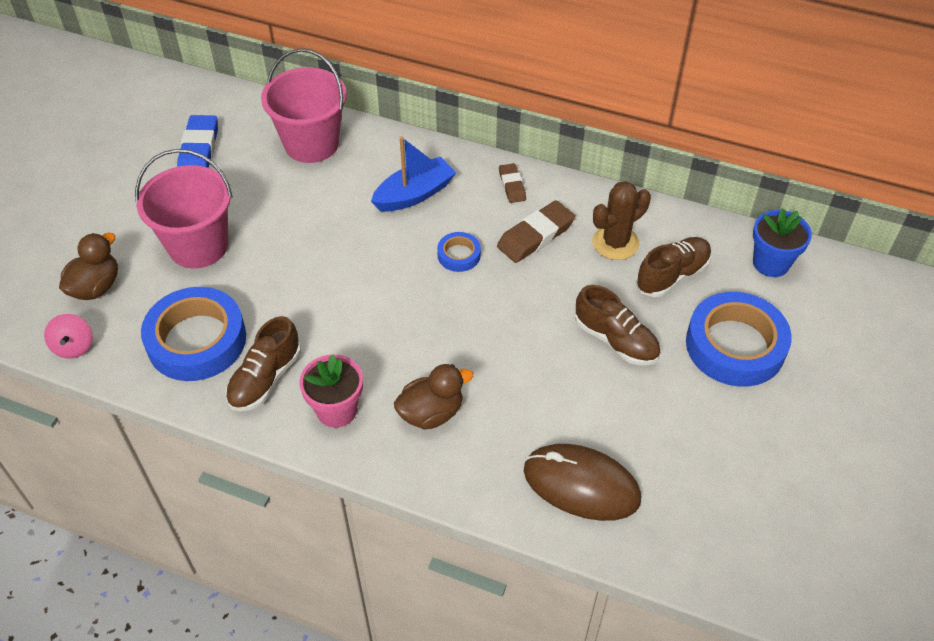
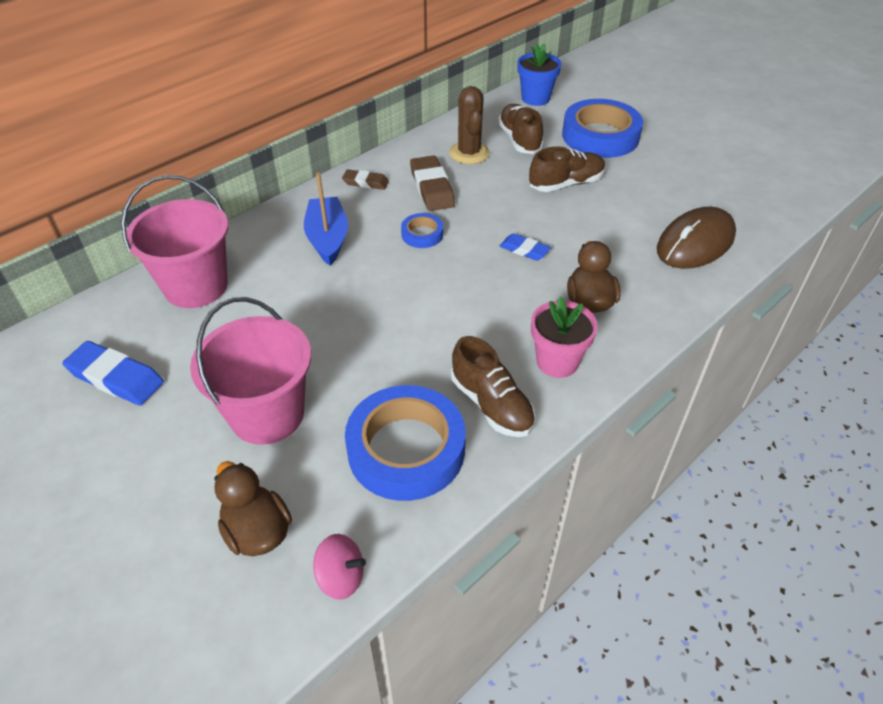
camera: 65 degrees left, 5 degrees down
none -> blue eraser [500,233,551,261]

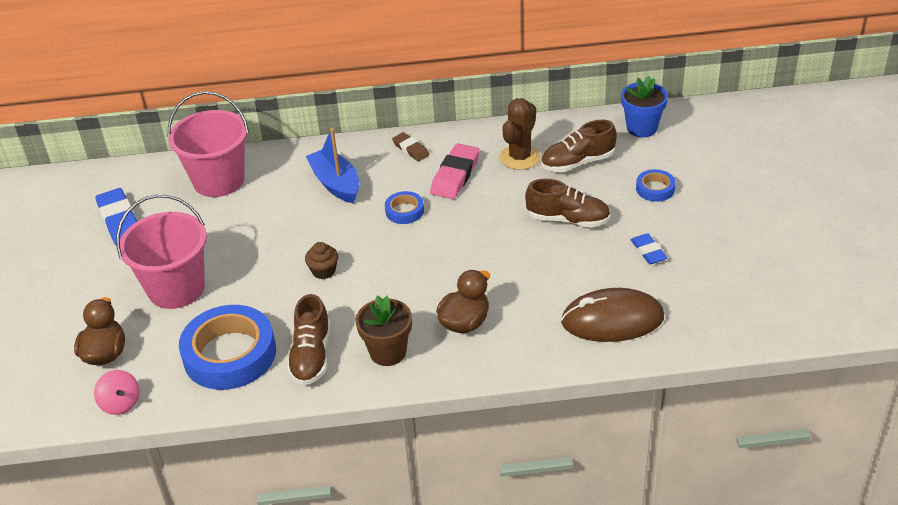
camera: 40 degrees right, 5 degrees down
blue boat [304,172,348,266] -> blue boat turned 60 degrees counterclockwise [306,128,359,203]
brown eraser [410,155,455,211] -> pink eraser [430,144,480,199]
brown shoe [498,104,544,154] -> brown shoe turned 135 degrees counterclockwise [541,120,617,172]
blue eraser [500,233,551,261] -> blue eraser moved to [631,233,667,264]
pink flower pot [531,297,598,378] -> brown flower pot [356,295,412,366]
blue tape [562,99,643,158] -> blue tape [636,169,676,202], size x0.47
none -> brown cupcake [305,242,338,279]

